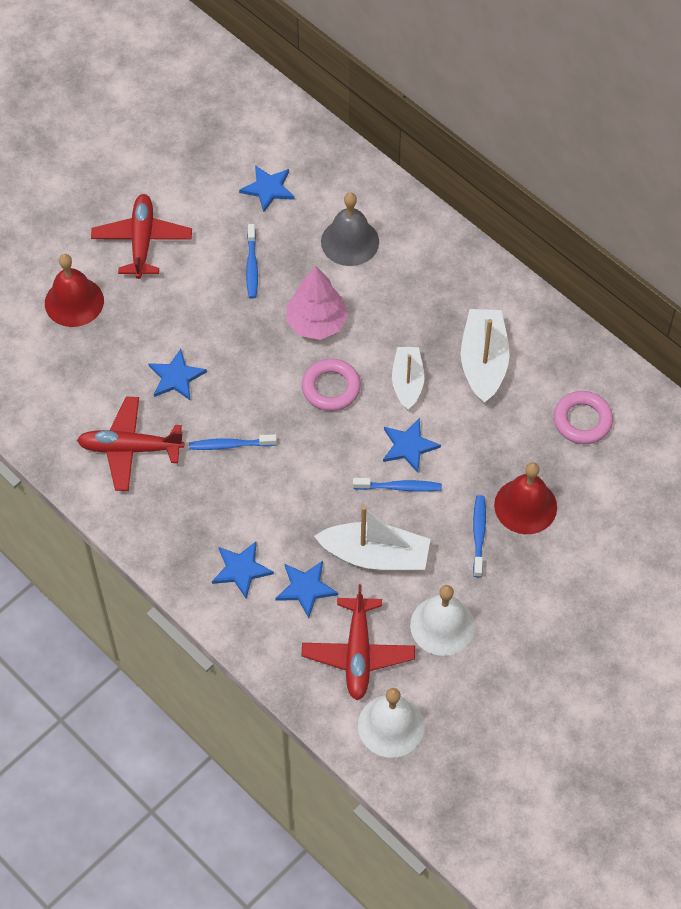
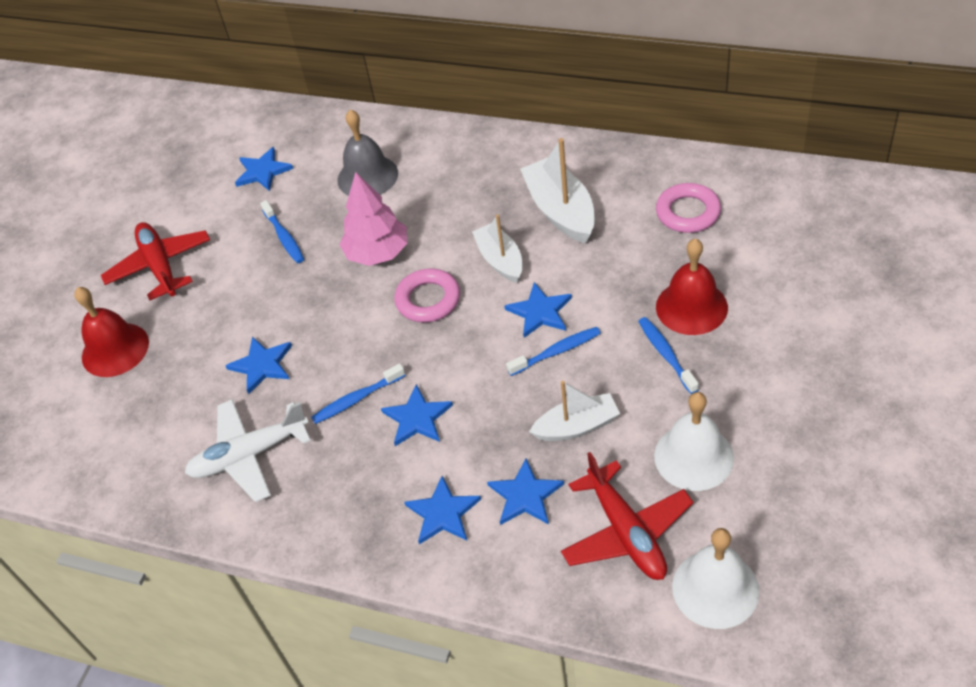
camera: 20 degrees left, 10 degrees down
red plane [77,397,184,491] -> white plane [185,399,311,502]
white boat [314,505,430,572] -> white boat [529,381,620,441], size x0.67
none -> blue star [381,384,453,446]

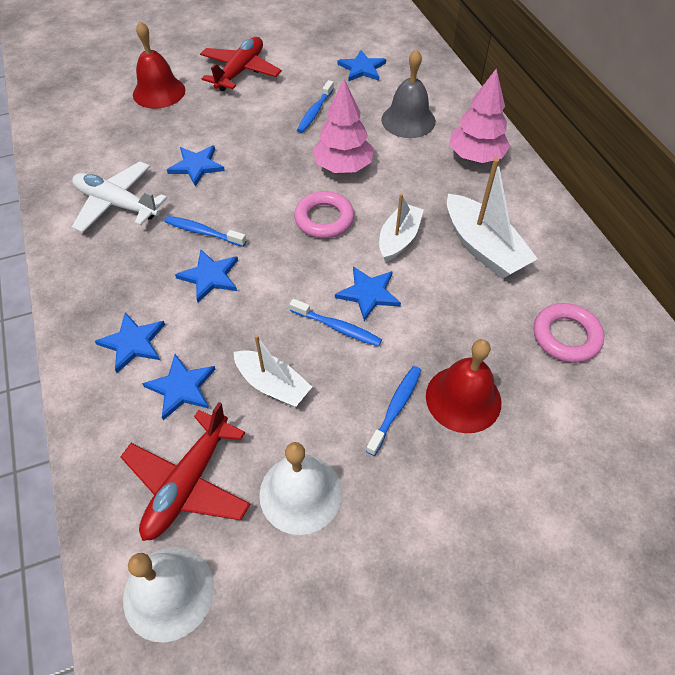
camera: 45 degrees right, 5 degrees up
white boat [520,138,595,244] -> white boat turned 120 degrees clockwise [447,158,538,279]
none -> pink tree [449,68,510,163]

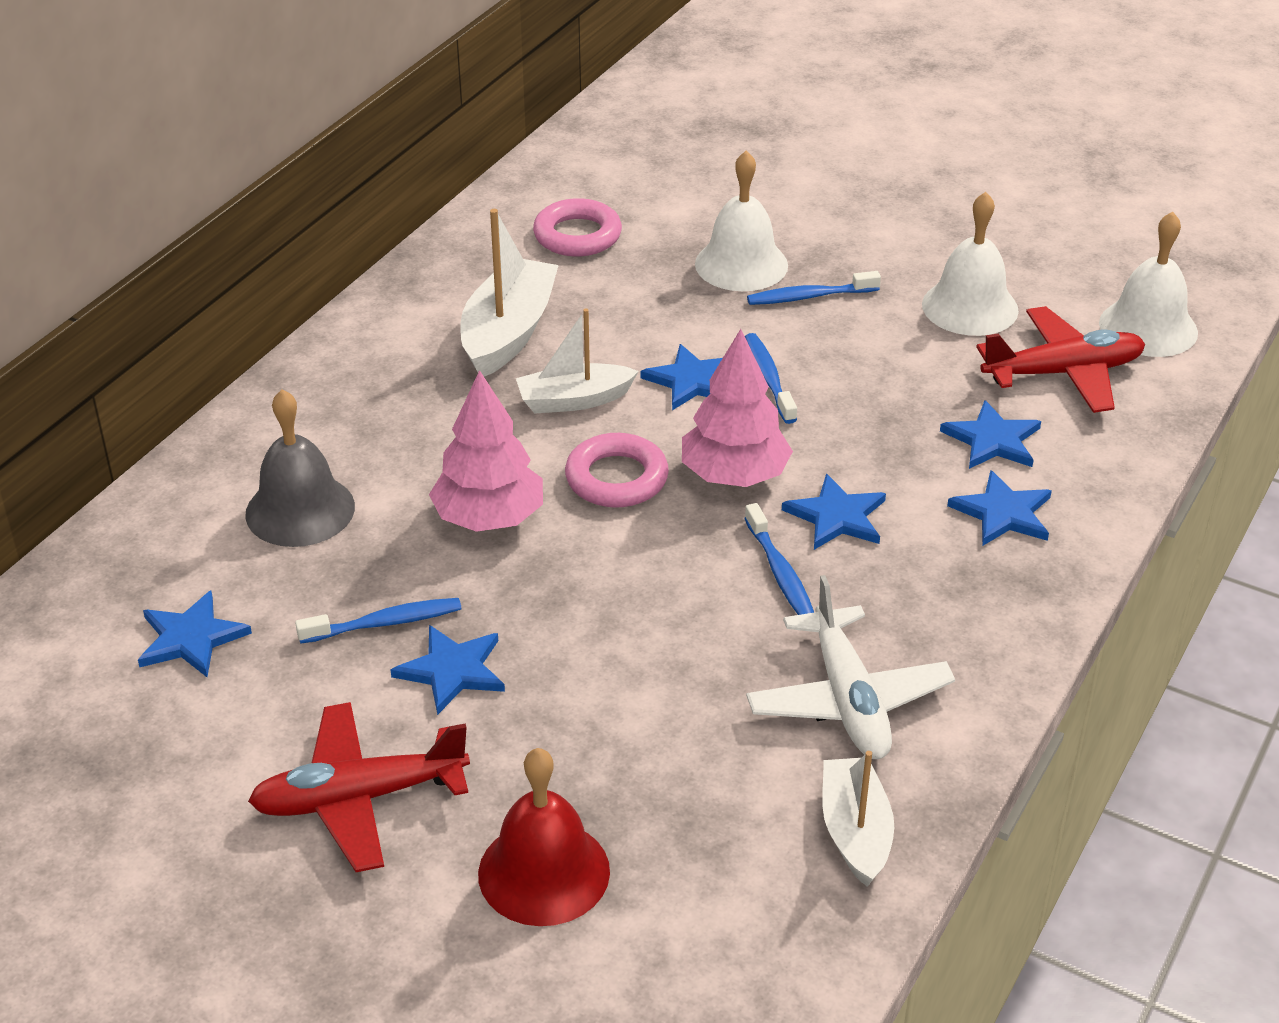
camera: 130 degrees left, 15 degrees down
blue star [167,145,225,187] -> blue star moved to [391,625,505,715]
white boat [234,334,312,407] -> white boat moved to [822,751,894,887]
red bell [426,339,501,433] -> white bell [695,151,788,291]
pink tree [449,68,510,163] -> pink tree moved to [682,329,793,487]

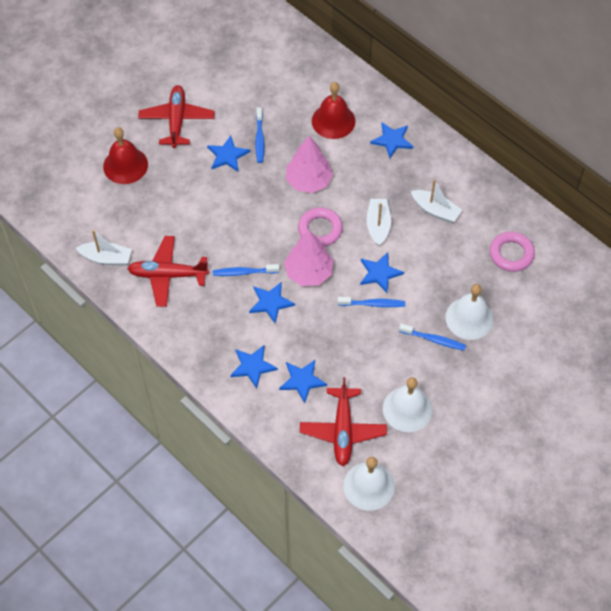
camera: 105 degrees right, 20 degrees up
blue star [138,591,252,677] -> blue star moved to [370,123,414,158]
grey bell [245,389,355,547] -> red bell [312,82,355,139]
white boat [460,209,559,377] -> white boat [411,179,462,223], size x0.67
white plane [746,575,955,759] -> red plane [127,236,209,307]
blue toothbrush [747,271,881,305] -> blue toothbrush turned 105 degrees clockwise [399,323,466,351]

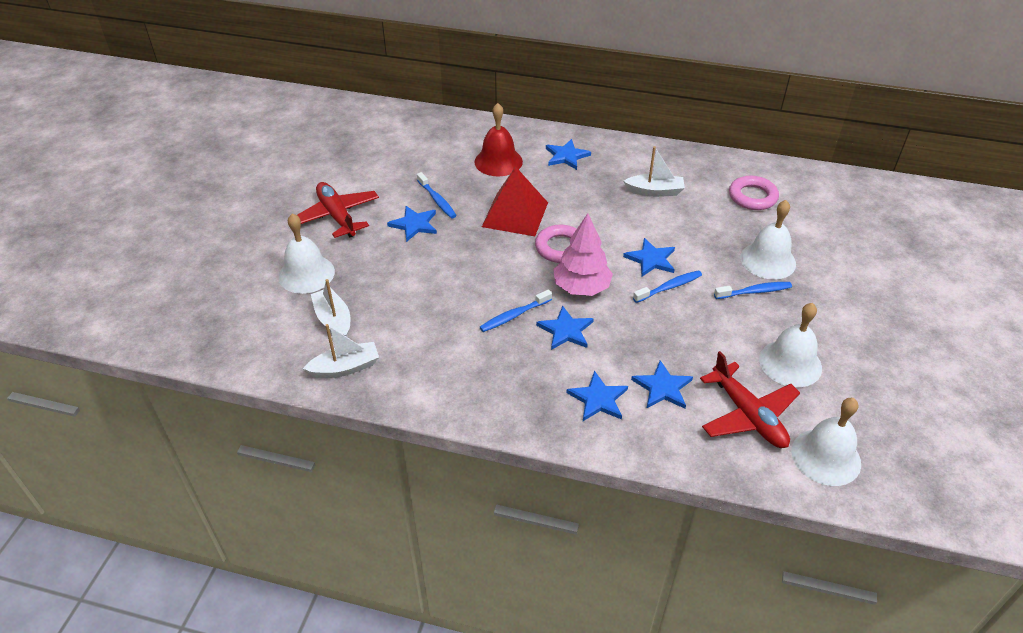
camera: 30 degrees left, 15 degrees down
red bell [103,127,148,184] -> white bell [278,213,335,294]
red plane [127,236,209,307] -> none
pink tree [286,136,333,193] -> red pyramid [482,166,548,236]
white boat [366,199,391,247] -> white boat moved to [311,279,350,337]

